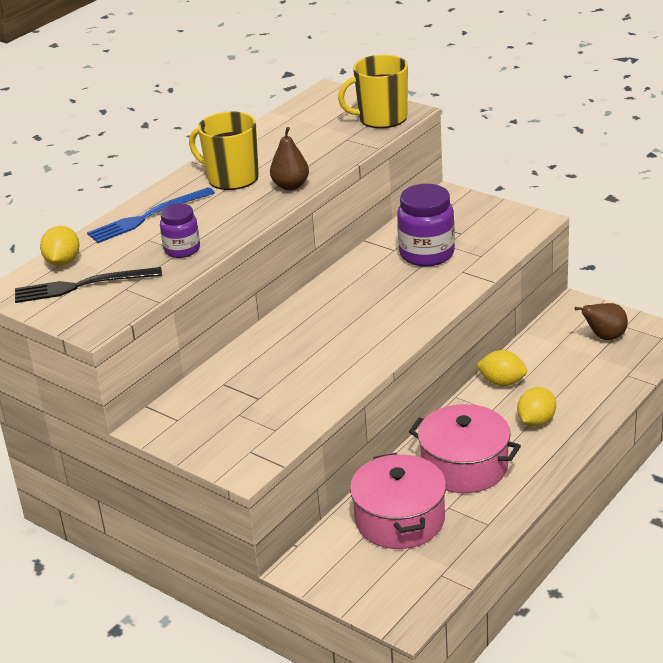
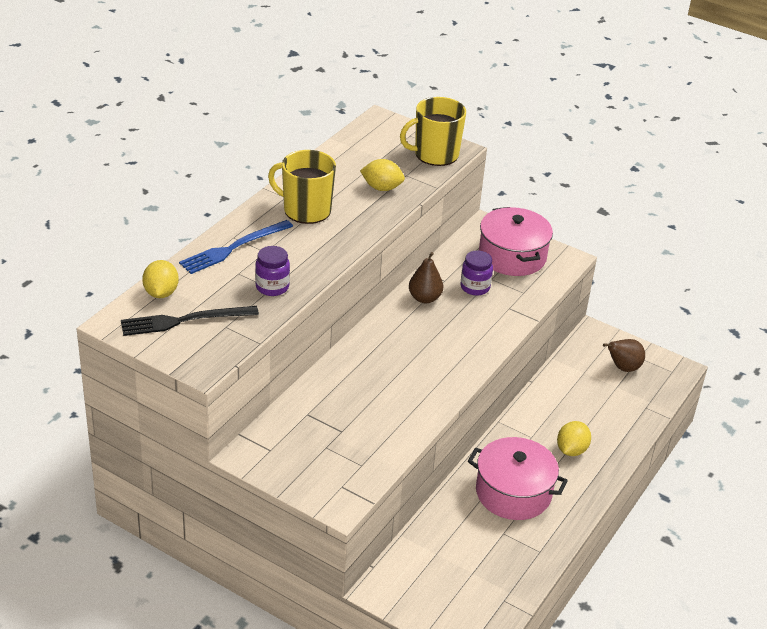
camera: 10 degrees left, 5 degrees up
brown pear [270,127,309,190] -> brown pear moved to [409,252,443,303]
pink pot [350,453,446,549] -> pink pot moved to [479,207,553,276]
purple jar [397,184,455,267] -> purple jar [461,251,493,296], size x0.60
yellow lemon [476,350,527,386] -> yellow lemon moved to [360,159,405,191]

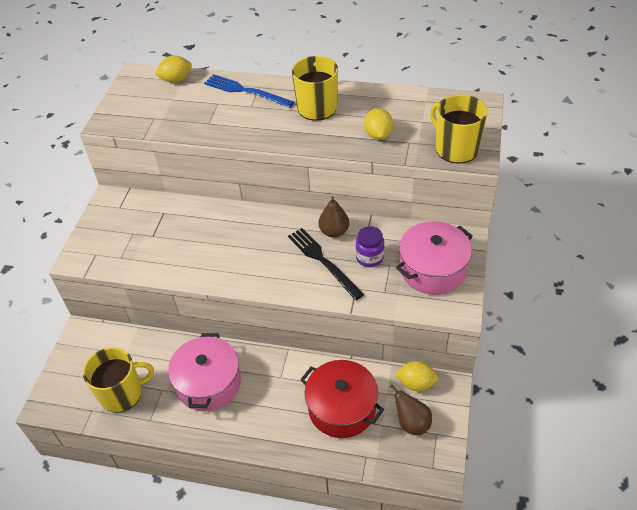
camera: 75 degrees right, 10 degrees up
black fork [121,306,259,336] -> black fork moved to [288,228,364,300]
purple jar [255,246,290,296] -> none
yellow lemon [557,421,591,456] -> yellow lemon moved to [395,361,438,391]
none -> yellow mug [83,347,154,413]
none -> red pot [300,360,384,438]

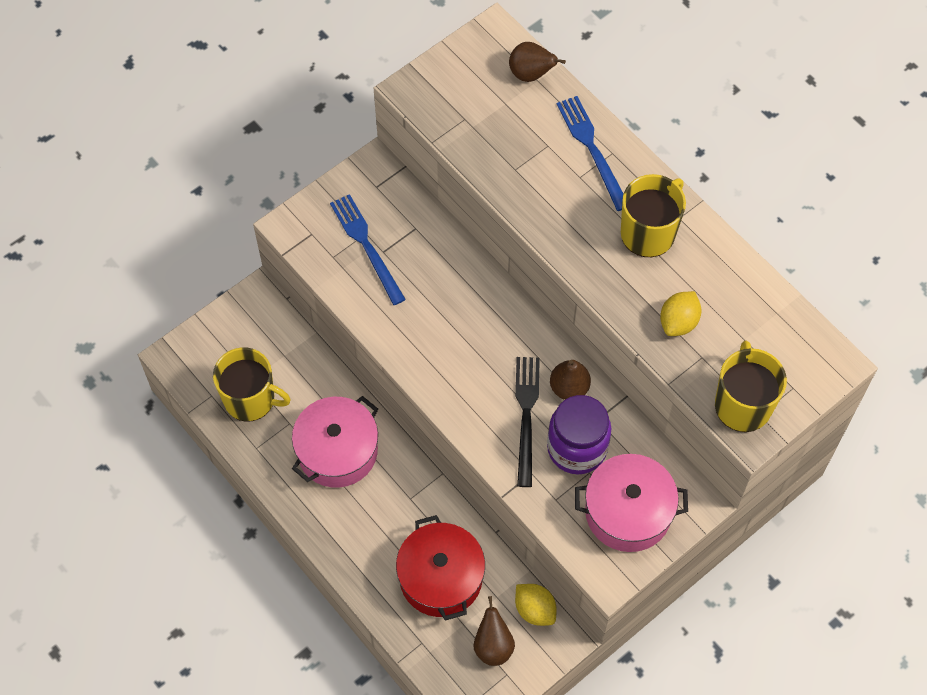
camera: 35 degrees right, 15 degrees up
yellow lemon [155,55,192,83] -> brown pear [509,42,566,82]
purple jar [356,226,384,267] -> purple jar [547,395,611,474], size x1.66
none -> blue fork [330,194,406,305]

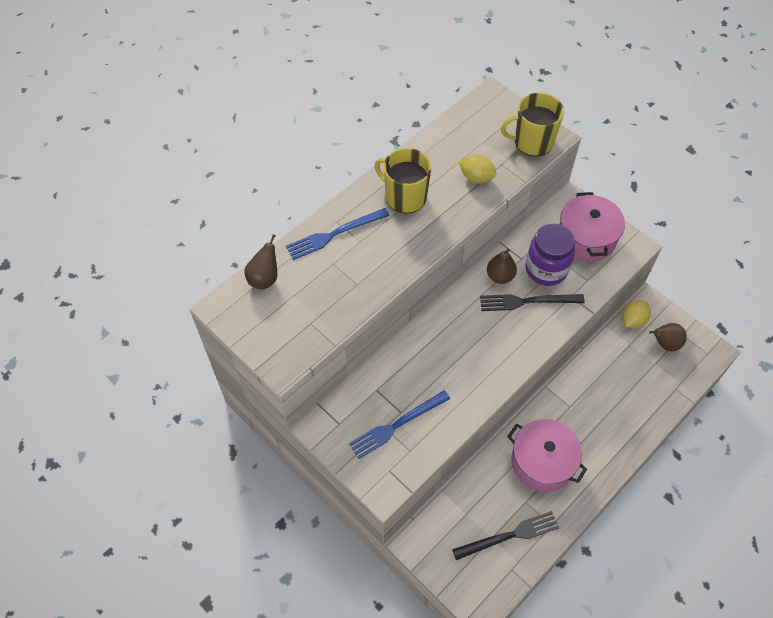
camera: 95 degrees left, 5 degrees down
yellow mug [213,348,291,422] -> black fork [452,511,559,560]
red pot [396,515,485,621] -> none

